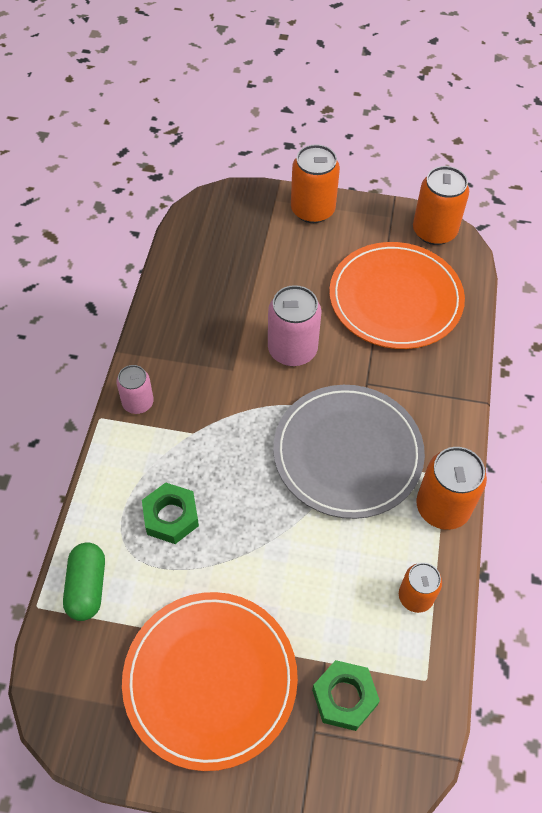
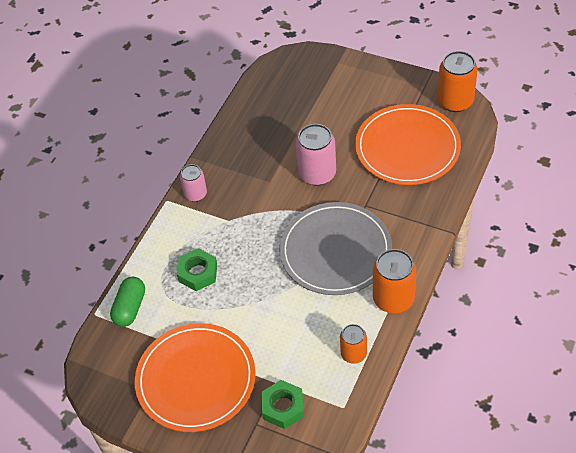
camera: 20 degrees right, 5 degrees down
orange can [291,144,340,223] -> none

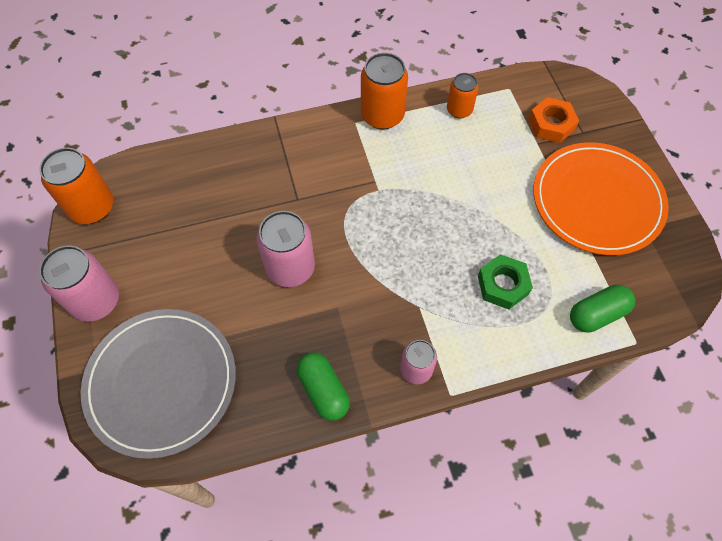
camera: 135 degrees left, 10 degrees up
green nut [261,380,304,429] -> orange nut [528,97,579,143]
grey plate [279,202,392,295] -> grey plate moved to [81,309,236,459]
orange plate [355,104,461,185] -> none
none -> pink can [39,245,119,322]
none -> green capsule [297,352,350,421]

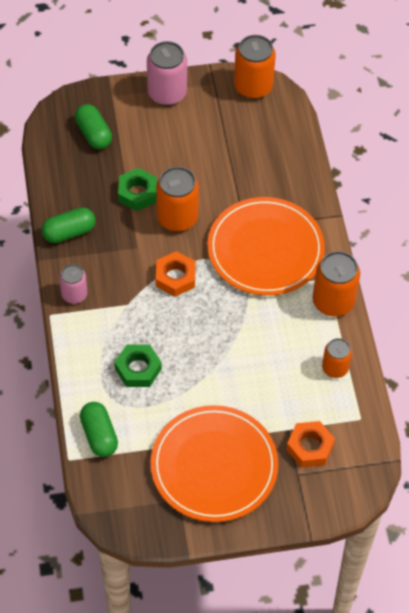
camera: 95 degrees right, 5 degrees down
grey plate [81,309,236,459] -> green capsule [75,104,112,149]
pink can [256,211,315,287] -> orange can [156,167,199,232]
none -> green nut [118,168,157,211]
none -> orange nut [156,251,196,297]
none -> orange plate [207,197,325,296]

